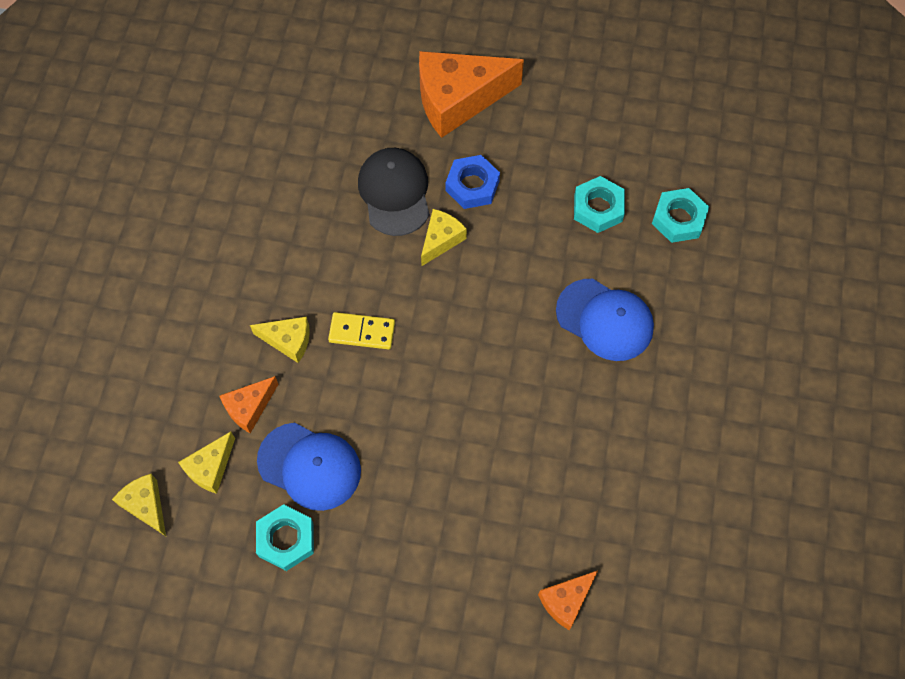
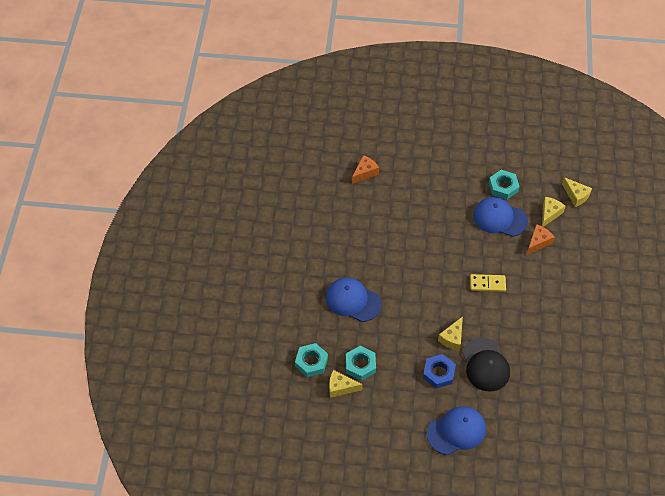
camera: 175 degrees right, 10 degrees down
yellow cheese [250,316,310,363] -> yellow cheese moved to [329,370,363,398]
orange cheese [419,51,524,138] -> blue cap [427,406,486,455]

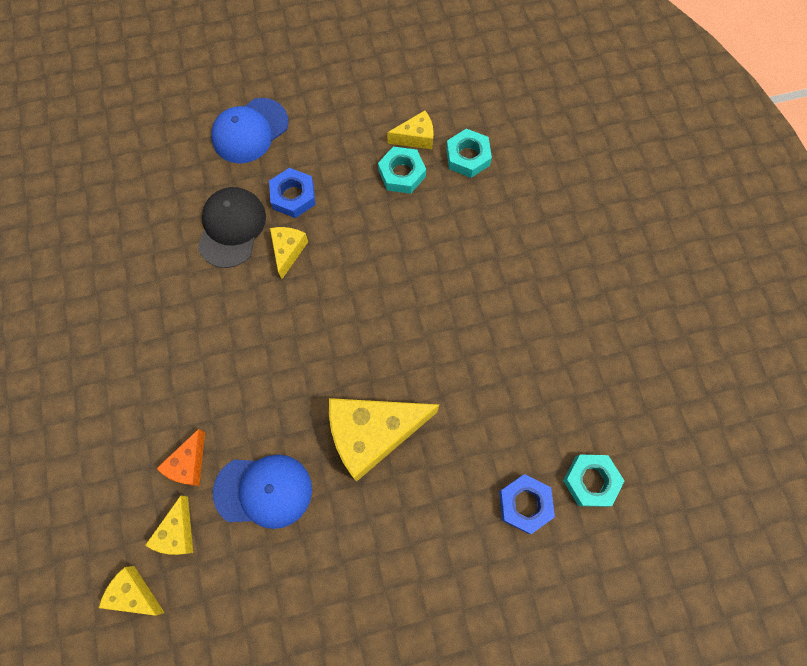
camera: 160 degrees right, 15 degrees up
blue cap [326,277,382,322] -> none
orange cheese [352,155,379,184] -> blue nut [499,474,555,534]
black cap [462,338,510,392] -> black cap turned 45 degrees clockwise [198,187,266,268]
yellow domino [470,274,506,292] -> none
turquoise nut [489,170,520,200] -> turquoise nut moved to [563,455,624,507]
none -> yellow cheese [329,398,439,481]

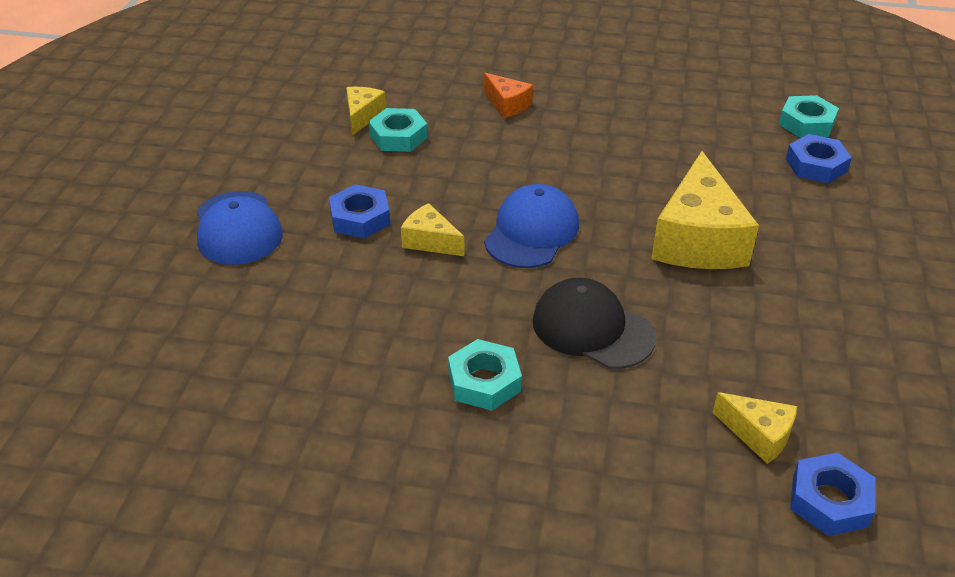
camera: 65 degrees left, 30 degrees down
yellow cheese [99,566,165,616] -> blue nut [790,452,876,536]
orange cheese [156,429,205,486] -> orange cheese moved to [484,73,533,118]
black cap [198,187,266,268] -> black cap moved to [533,278,656,369]
blue cap [213,455,312,529] -> blue cap moved to [484,184,579,268]
turquoise nut [446,129,492,178] -> turquoise nut moved to [448,339,522,411]

